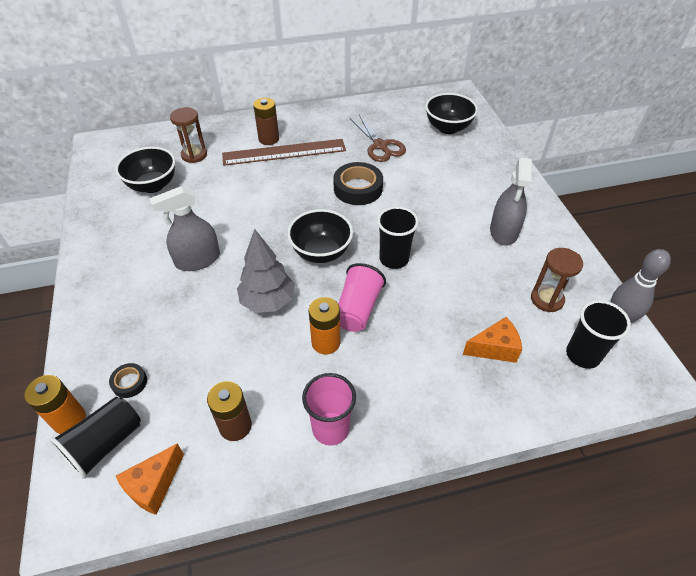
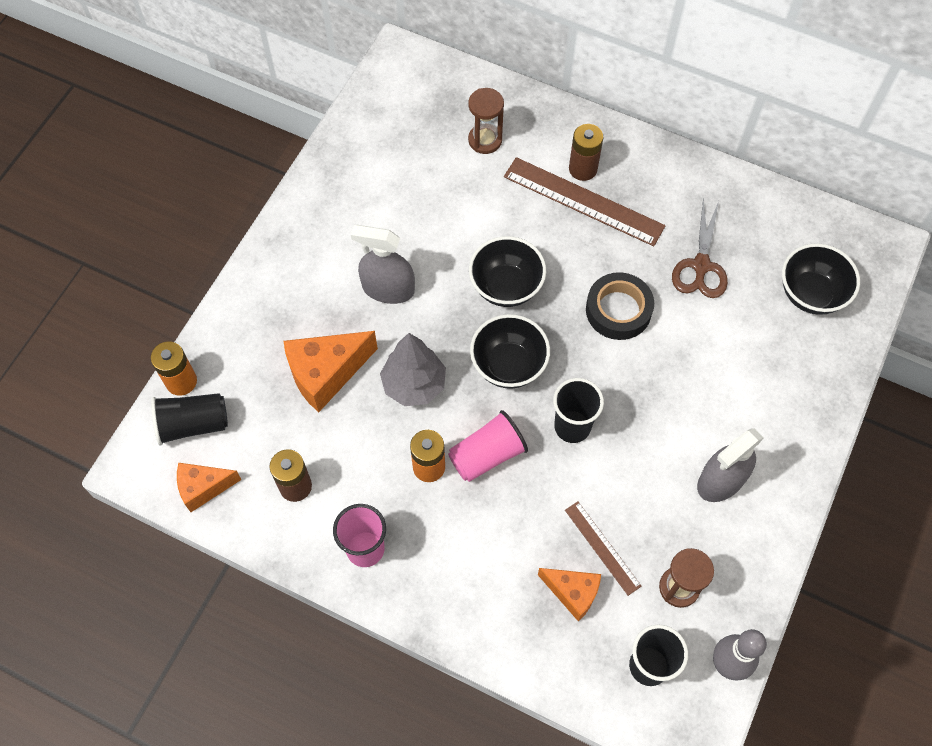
camera: 40 degrees right, 15 degrees up
black tape [109,363,147,398] -> none
black bowl [115,146,176,193] -> black bowl moved to [469,236,546,307]
none -> orange cheese [283,331,378,412]
none -> brown ruler [565,502,642,596]

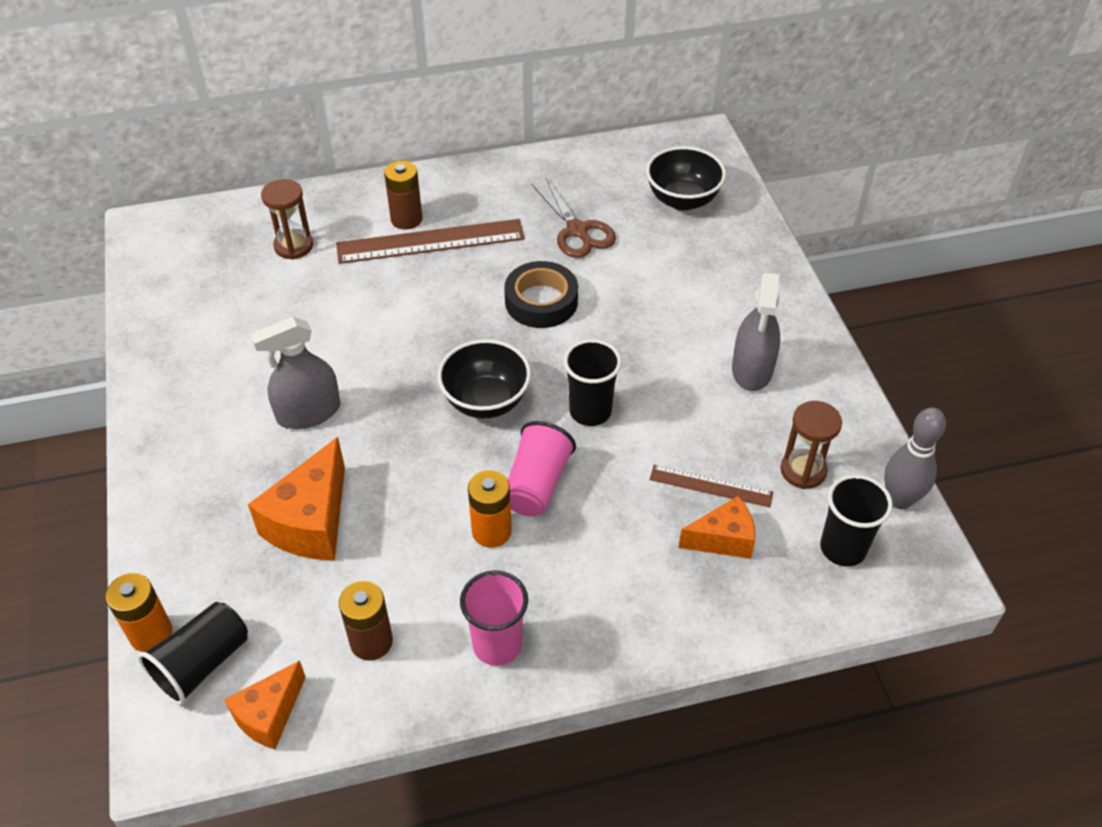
camera: 40 degrees left, 15 degrees down
grey tree [380,333,446,406] -> none
black bowl [469,236,546,307] -> none

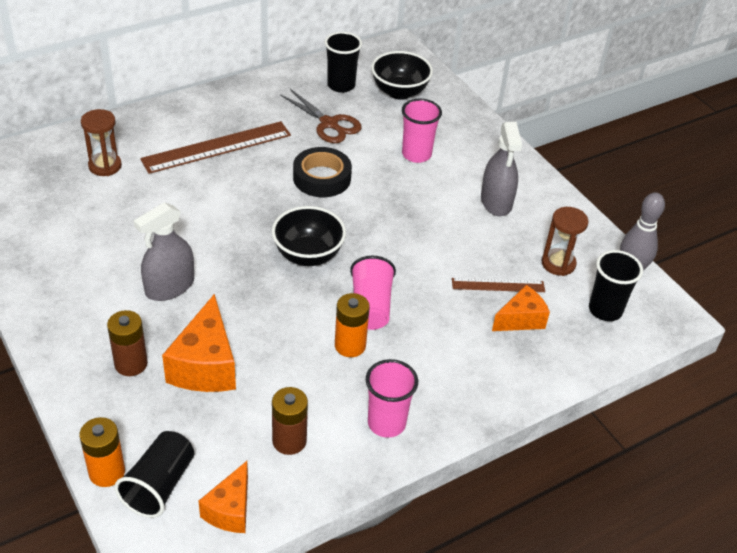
camera: 20 degrees left, 5 degrees down
brown battery [384,161,422,229] -> brown battery moved to [107,310,148,376]
black cup [564,339,622,426] -> black cup moved to [325,32,362,93]
none -> pink cup [402,99,442,163]

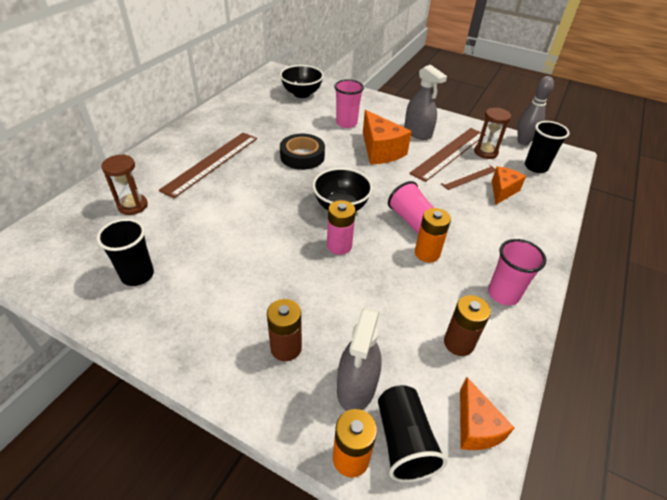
camera: 30 degrees left, 0 degrees up
grey spray bottle [134,202,194,301] -> grey spray bottle moved to [337,308,382,411]
orange cheese [162,294,236,392] -> orange cheese moved to [363,110,412,165]
brown scissors [280,89,362,143] -> none
black cup [325,32,362,93] -> black cup moved to [96,219,154,286]
none -> pink battery [327,200,356,255]
none -> brown ruler [409,128,486,182]

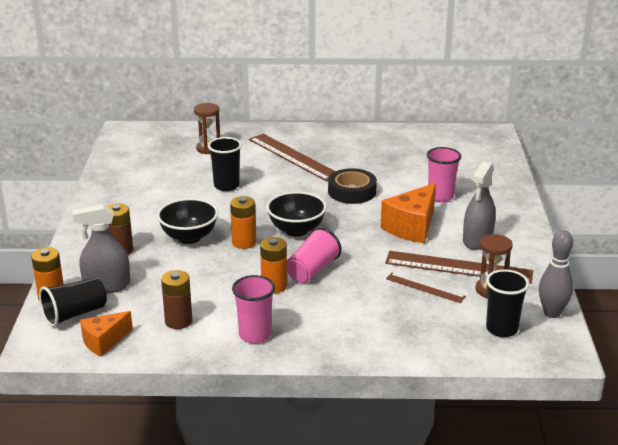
camera: 65 degrees right, 15 degrees down
black cup [96,219,154,286] -> black cup moved to [208,137,242,191]
brown ruler [159,133,257,198] -> brown ruler turned 45 degrees clockwise [249,134,335,182]
black bowl [280,65,324,98] -> black bowl moved to [157,198,218,244]
pink battery [327,200,356,255] -> orange battery [230,196,256,249]
orange cheese [492,166,526,205] -> none

